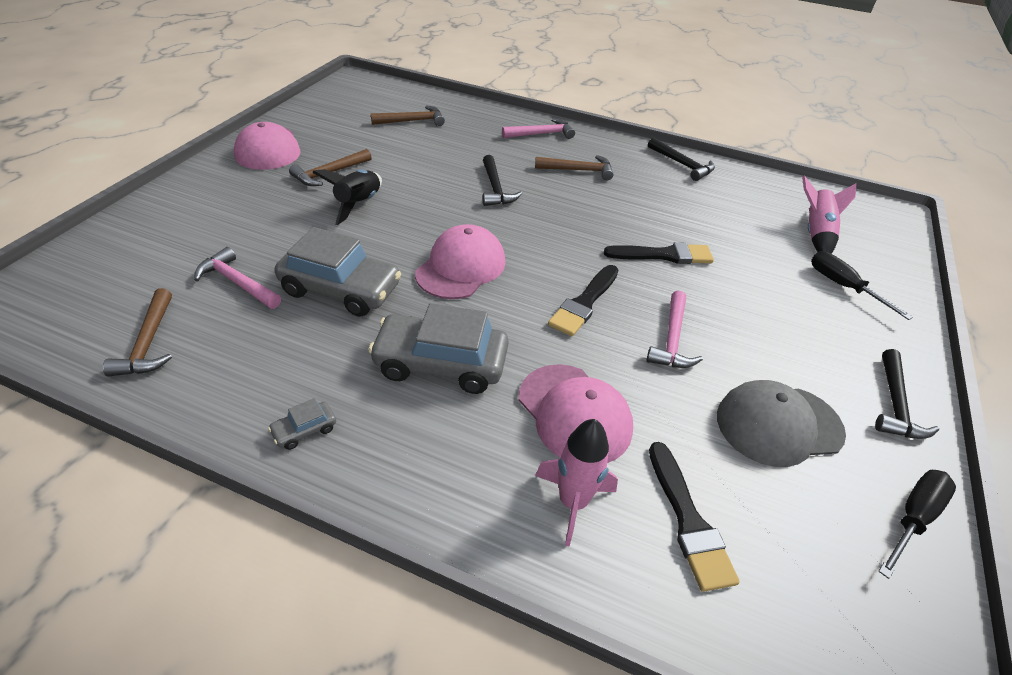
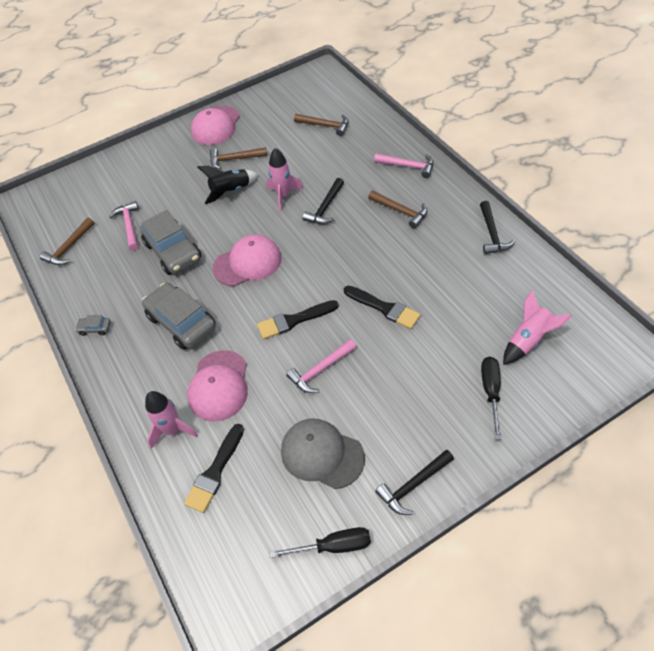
camera: 45 degrees right, 10 degrees up
none -> pink rocket [266,148,304,211]

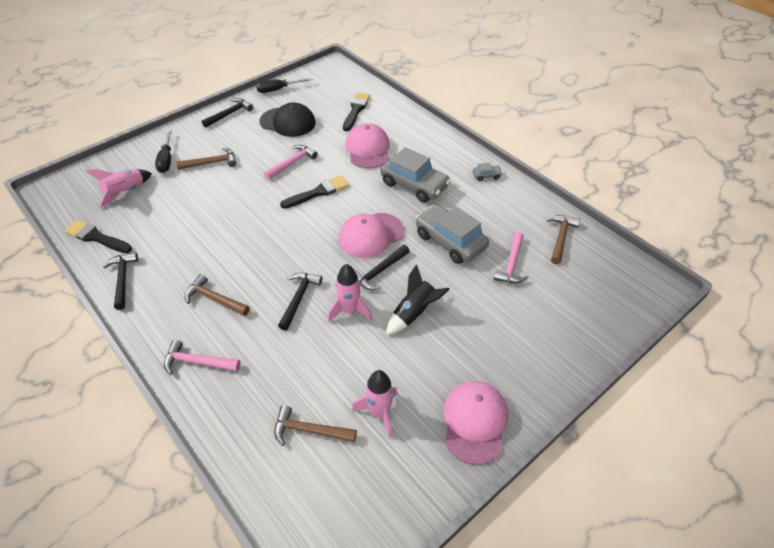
camera: 165 degrees right, 5 degrees down
pink hammer [109,201,139,251] -> pink hammer turned 45 degrees clockwise [493,232,528,283]
pink rocket [145,391,198,449] -> pink rocket moved to [352,370,398,438]
brown hammer [210,147,267,169] -> brown hammer moved to [176,147,236,170]
grey cap [281,419,365,489] -> black cap [260,102,315,137]
black brush [344,285,421,329] -> black brush moved to [65,220,132,253]
none -> black hammer [354,245,410,290]

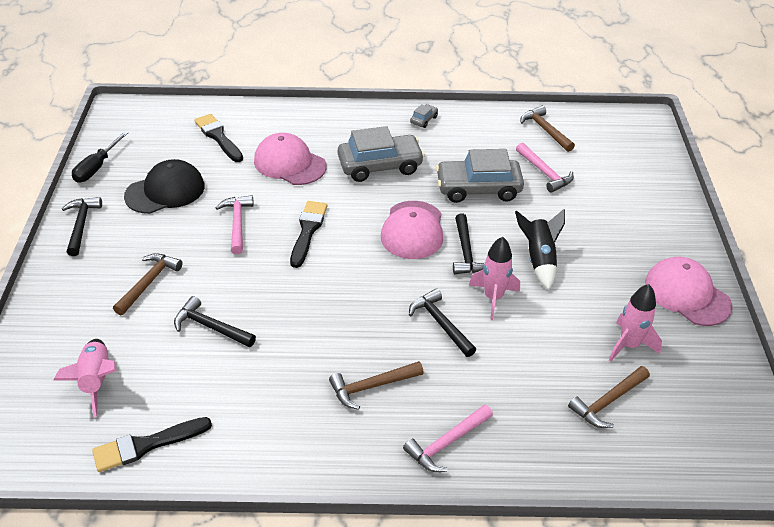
camera: 50 degrees left, 5 degrees down
black hammer [103,252,138,310] -> black hammer moved to [174,296,256,347]
black screwdriver [155,129,172,173] -> none

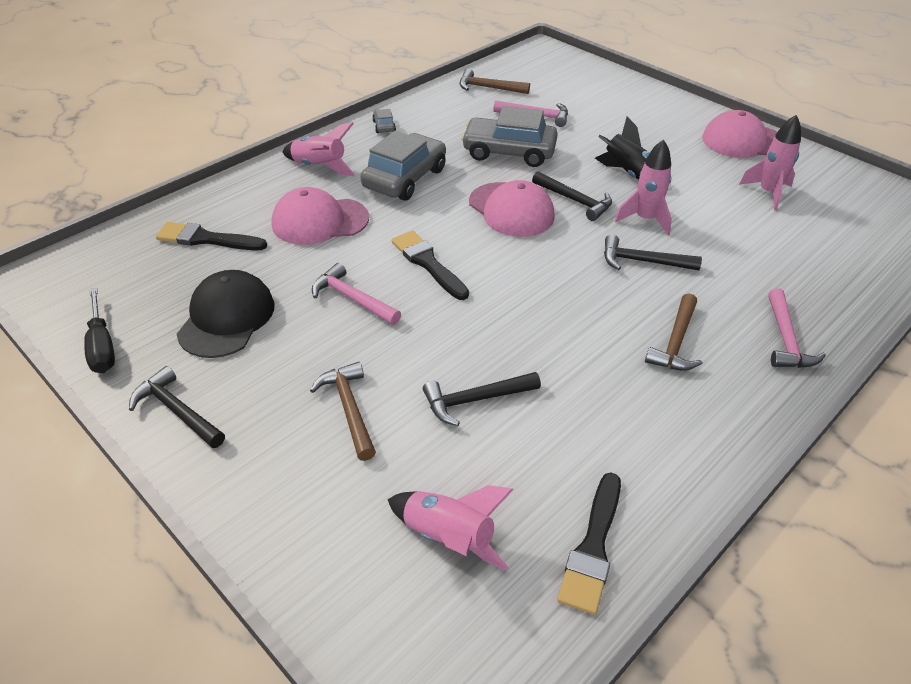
camera: 45 degrees left, 0 degrees up
grey car [436,149,524,203] -> grey car turned 60 degrees clockwise [461,106,558,167]
brown hammer [568,366,650,428] -> none
none -> pink rocket [282,122,355,176]

